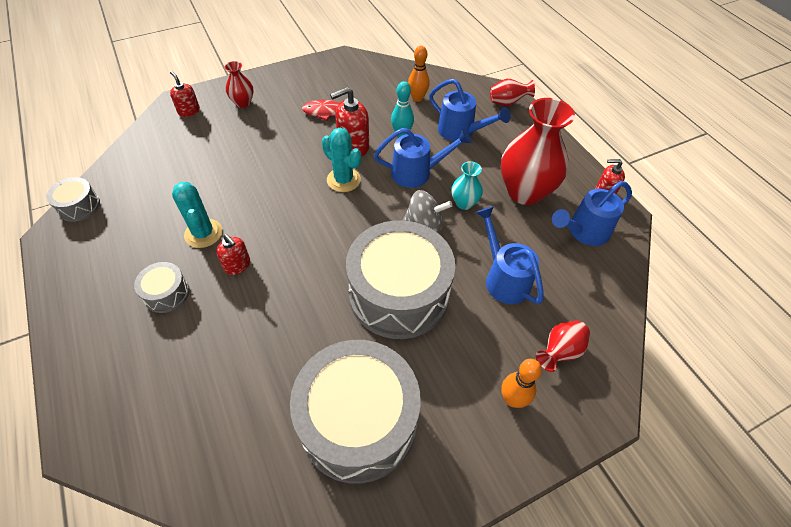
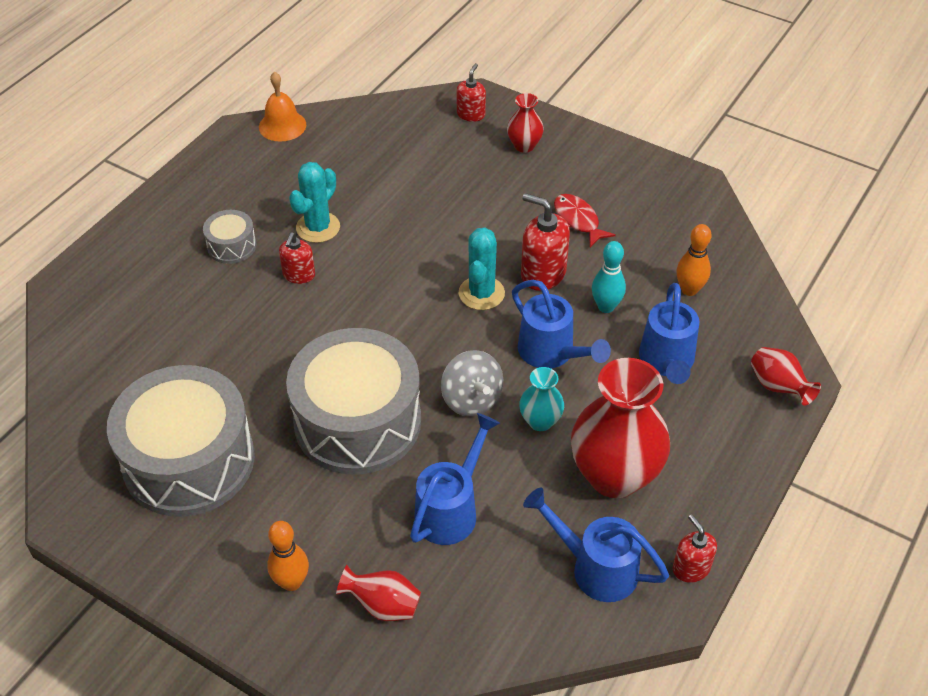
camera: 60 degrees right, 5 degrees down
grey drum [46,177,100,222] -> orange bell [259,72,306,142]

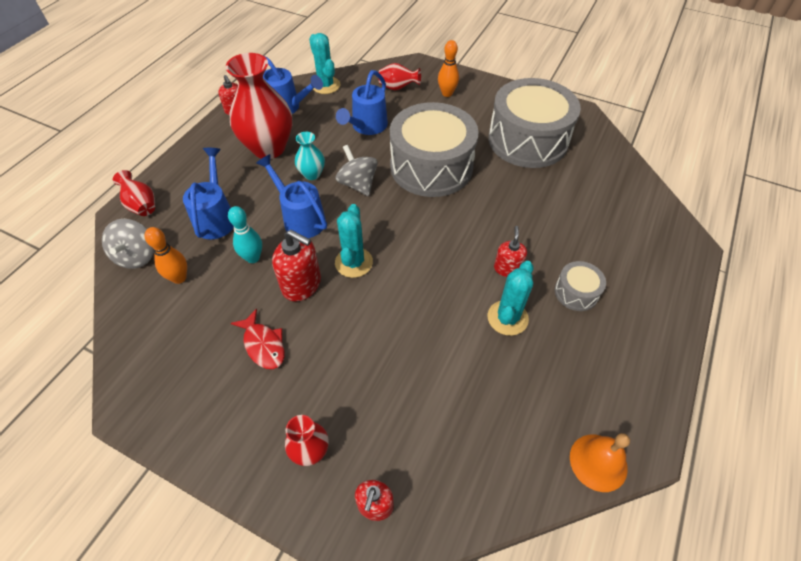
camera: 175 degrees right, 5 degrees up
none -> grey spinning top [102,219,154,269]
none -> turquoise cactus [309,33,340,94]

